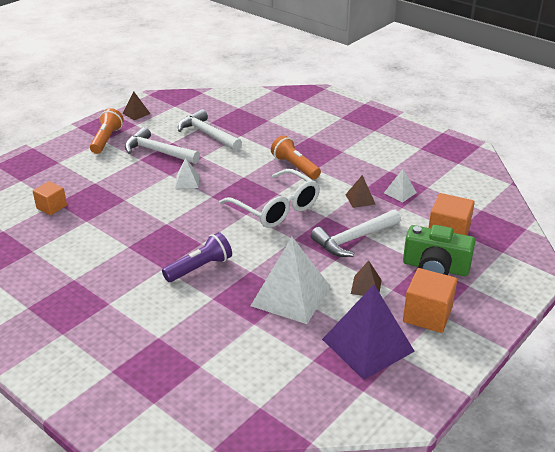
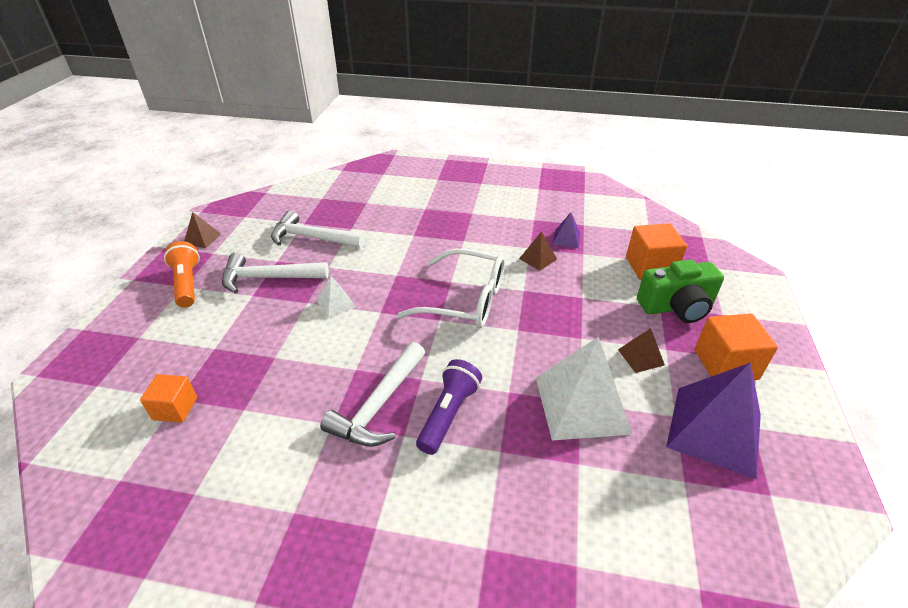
camera: 30 degrees left, 5 degrees up
orange flashlight [271,135,321,180] -> none
white hammer [311,210,401,257] -> white hammer moved to [320,342,425,447]
white pyramid [384,169,417,203] -> purple pyramid [552,212,581,248]

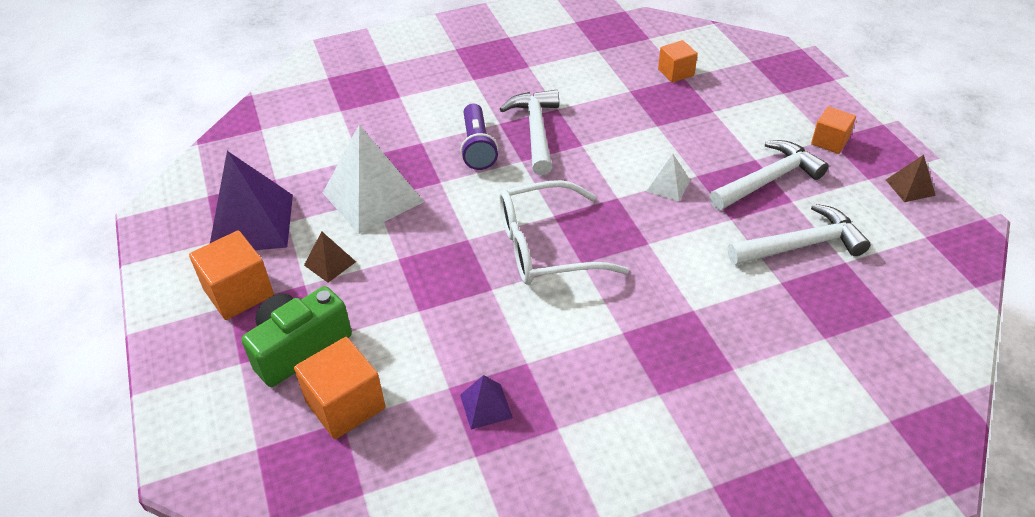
camera: 150 degrees right, 5 degrees up
orange flashlight [164,241,200,308] -> orange cube [811,106,856,154]
brown pyramid [519,231,557,271] -> none

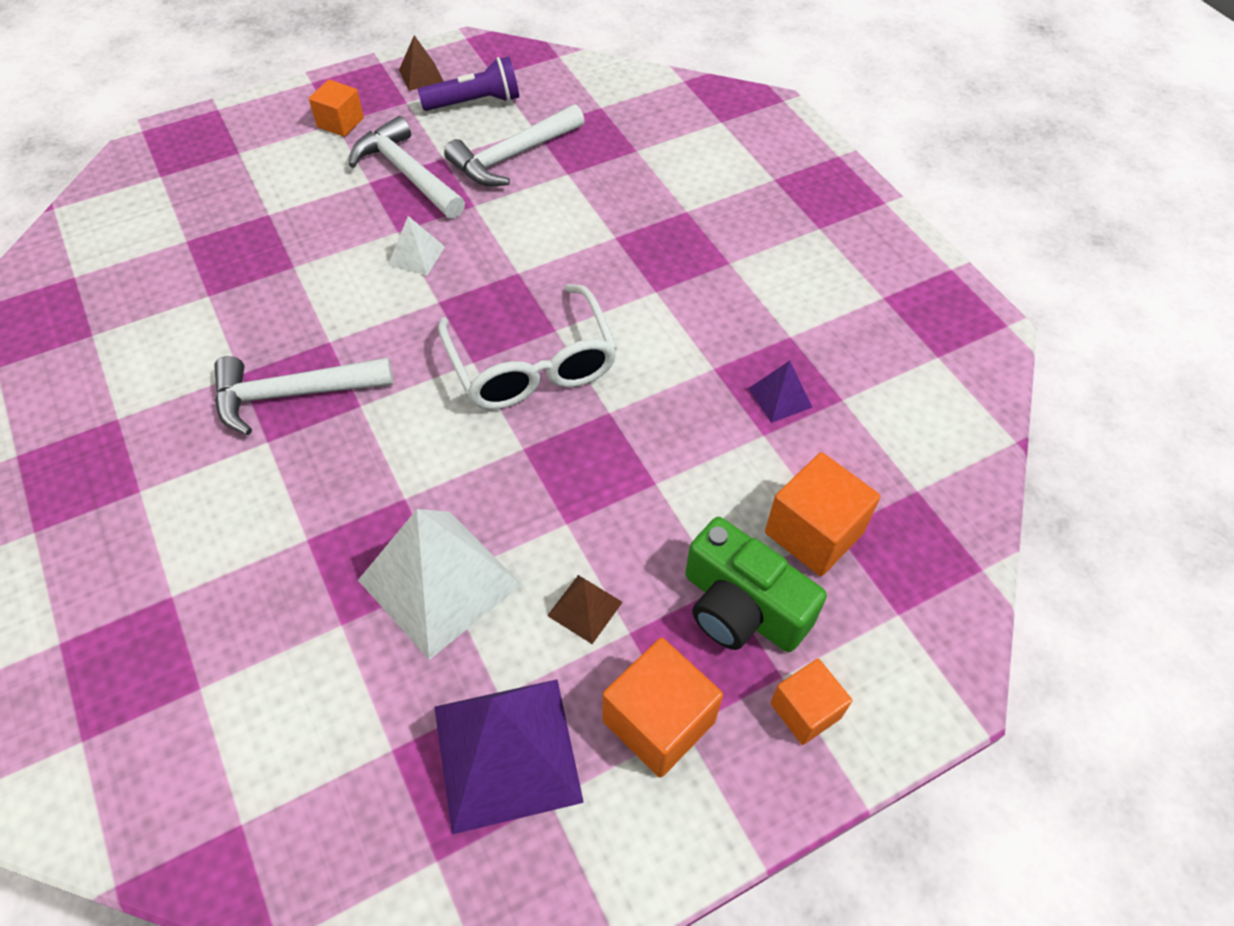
camera: 100 degrees left, 10 degrees up
purple flashlight [460,103,498,170] -> purple flashlight moved to [418,56,519,111]
orange cube [658,40,698,83] -> orange cube moved to [770,659,852,745]
white hammer [728,204,871,265] -> white hammer turned 105 degrees counterclockwise [444,104,585,186]

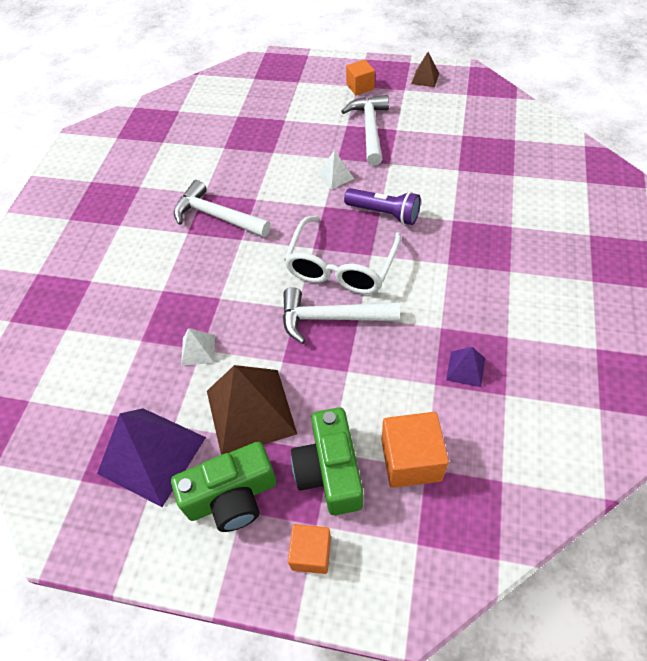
camera: 45 degrees right, 0 degrees up
white pyramid [358,509,522,660] -> white pyramid [181,328,215,366], size x0.46
purple flashlight [418,56,519,111] -> purple flashlight moved to [344,188,421,225]
white hammer [444,104,585,186] -> white hammer moved to [283,287,400,344]
brown pyramid [547,575,623,644] -> brown pyramid [207,365,297,455], size x2.16
orange cube [603,638,723,778] -> green camera [171,442,277,532]

